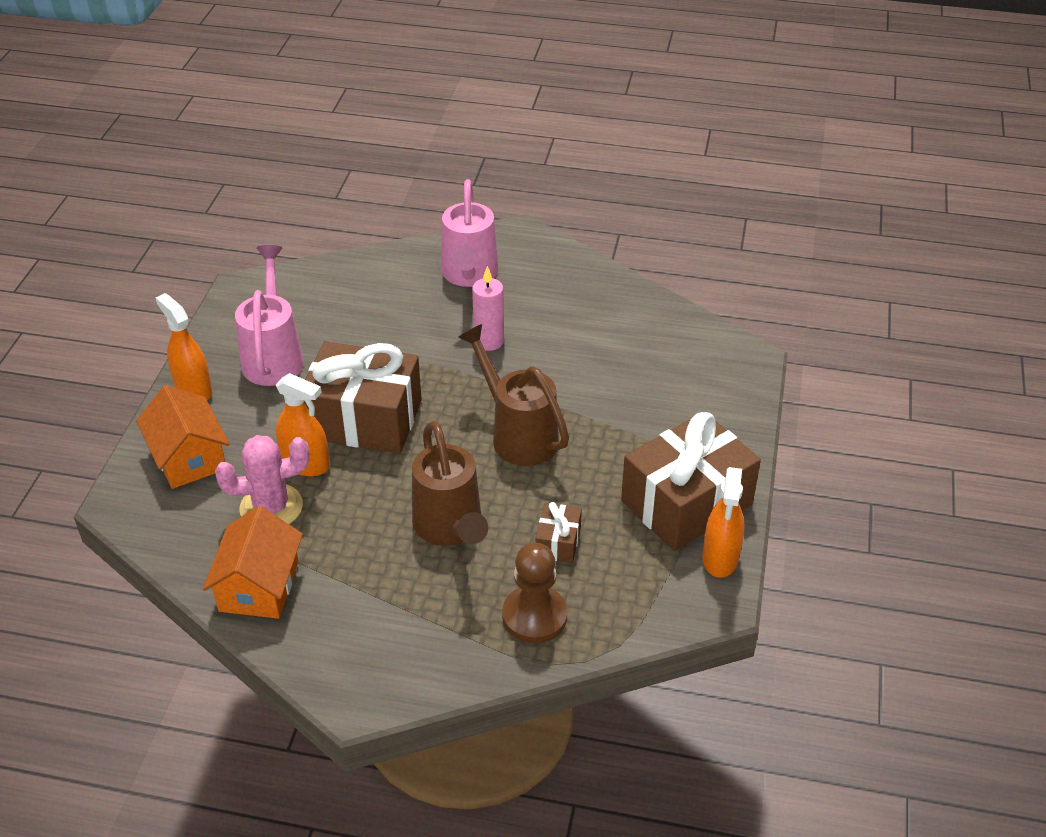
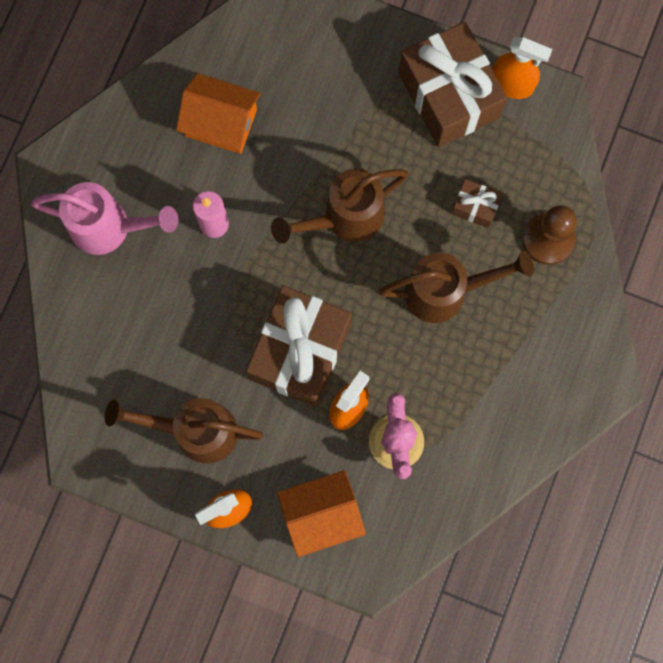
camera: 80 degrees left, 35 degrees up
orange house [203,506,303,619] -> orange house moved to [176,73,261,154]
pink watering can [235,245,304,386] -> brown watering can [104,398,263,463]

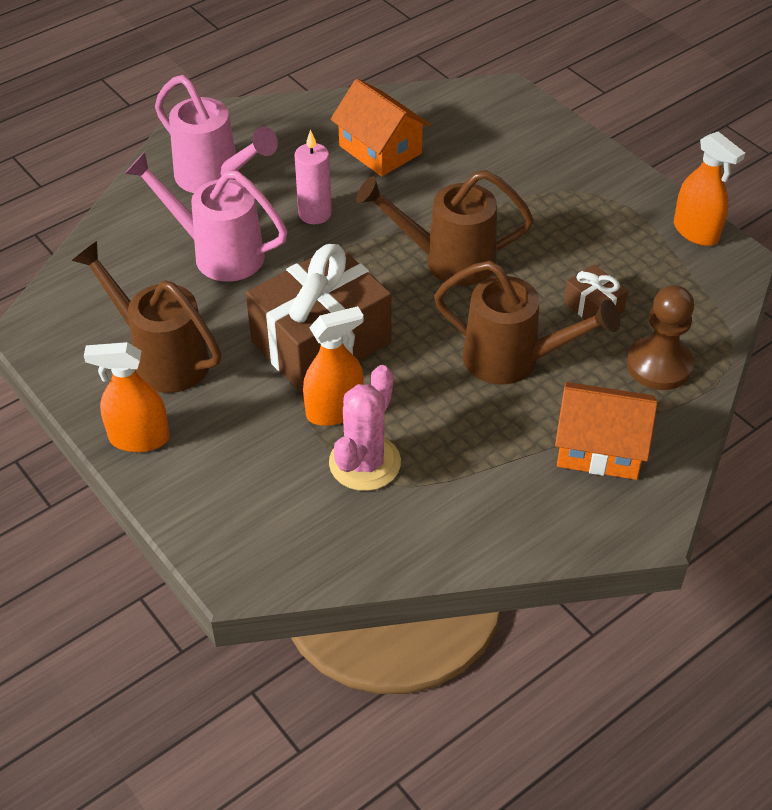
camera: 30 degrees right, 30 degrees down
orange house [277,470,366,557] -> orange house moved to [555,382,658,480]
brown gift [399,22,507,147] -> none
none -> pink watering can [125,152,288,282]

